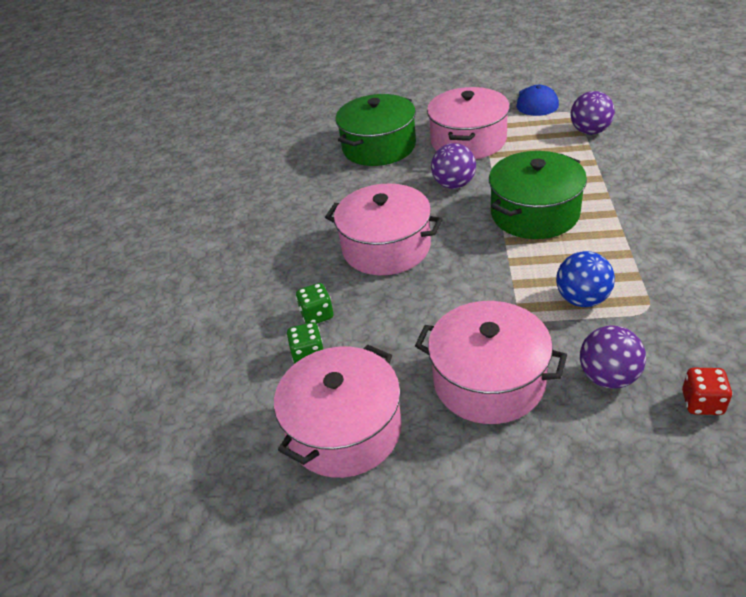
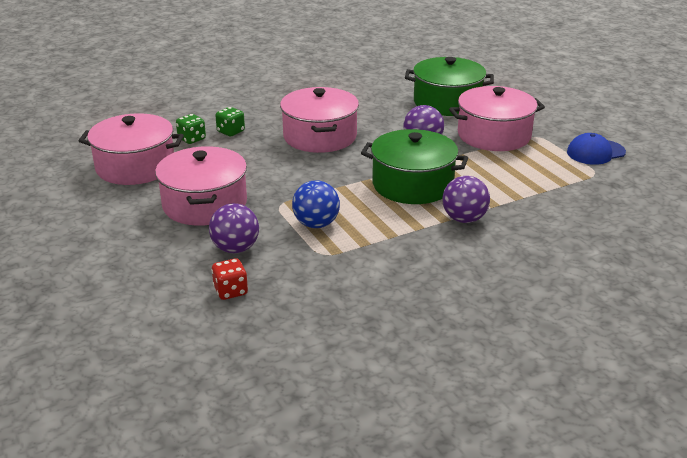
camera: 55 degrees right, 10 degrees down
purple ball [571,91,615,135] -> purple ball moved to [442,176,490,223]

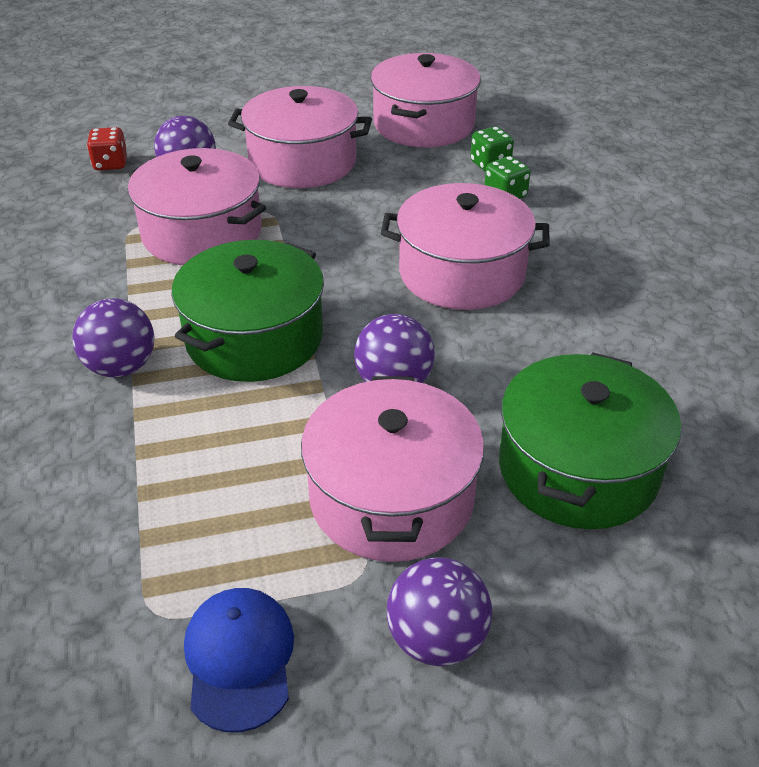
camera: 105 degrees right, 10 degrees up
blue ball [292,180,340,228] -> pink pot [128,148,266,265]
none -> purple ball [387,558,492,666]

